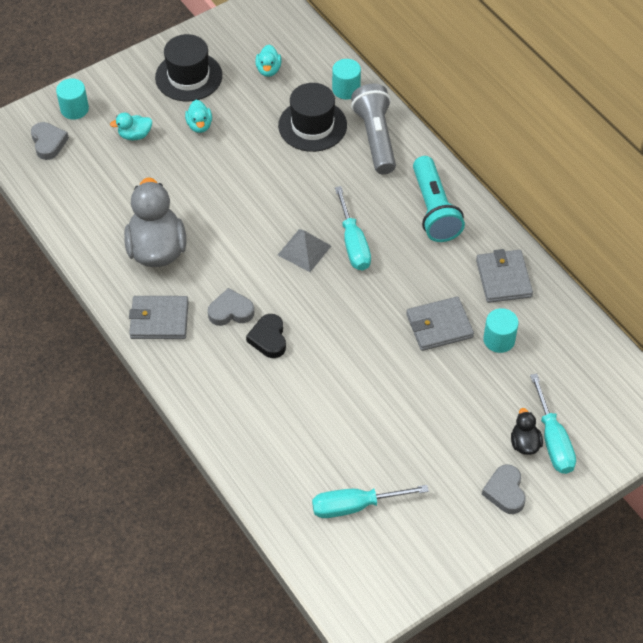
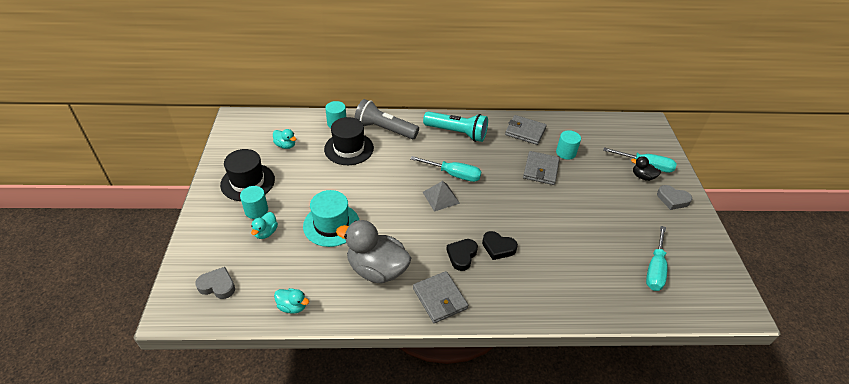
camera: 60 degrees left, 10 degrees down
turquoise cylinder [56,78,89,120] -> turquoise cylinder moved to [240,186,268,219]
grey wallet [129,296,189,339] -> grey wallet turned 60 degrees counterclockwise [413,271,468,323]
turquoise duck [185,100,212,133] -> turquoise duck moved to [274,288,309,314]
grey heart [208,288,254,326] -> black heart [446,239,478,271]
none -> turquoise hat [303,190,359,247]

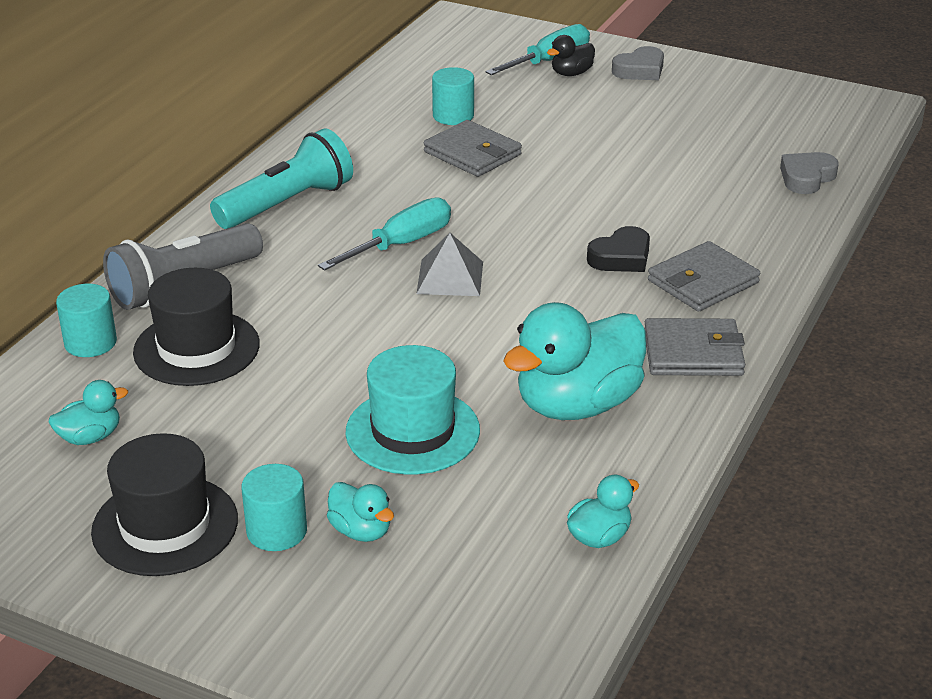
camera: 60 degrees left, 10 degrees down
grey heart [195,267,235,299] -> grey heart moved to [780,152,839,194]
grey duck [336,220,411,284] -> turquoise duck [503,302,646,420]
black heart [446,239,478,271] -> none
grey wallet [505,115,547,145] -> grey wallet moved to [648,241,760,312]
turquoise screwdriver [646,226,668,291] -> none

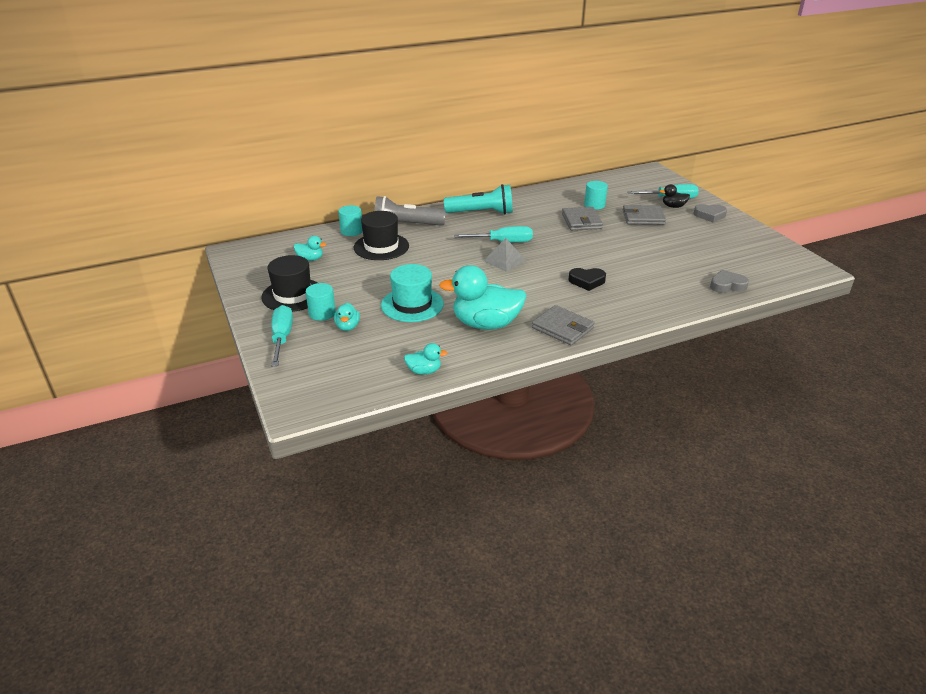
camera: 40 degrees right, 0 degrees up
grey wallet [648,241,760,312] -> grey wallet moved to [623,205,666,225]
none -> turquoise screwdriver [271,305,293,366]

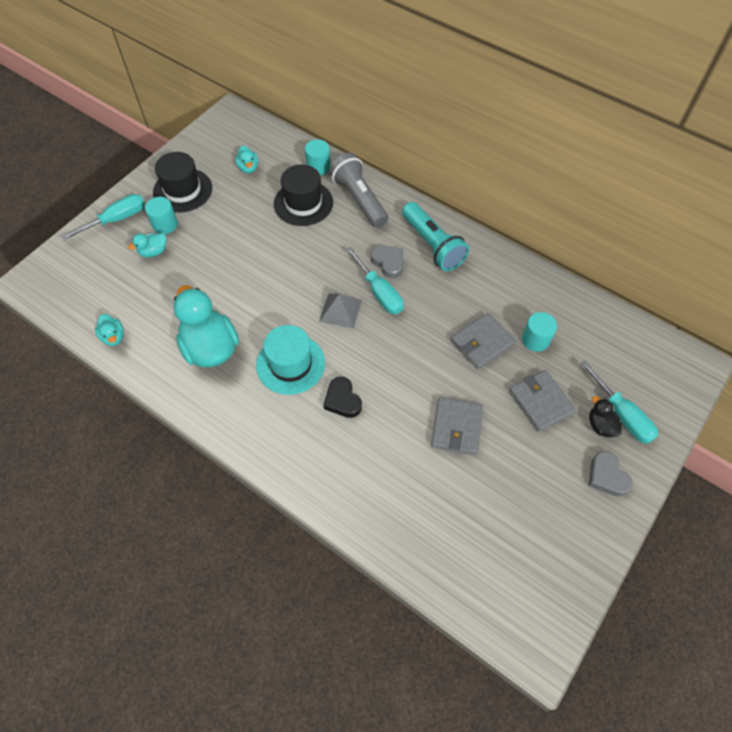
camera: 60 degrees right, 25 degrees up
turquoise hat [381,264,444,322] -> turquoise hat moved to [256,325,325,395]
grey wallet [532,305,595,345] -> grey wallet moved to [431,397,483,455]
grey heart [710,270,749,293] -> grey heart moved to [371,245,403,278]

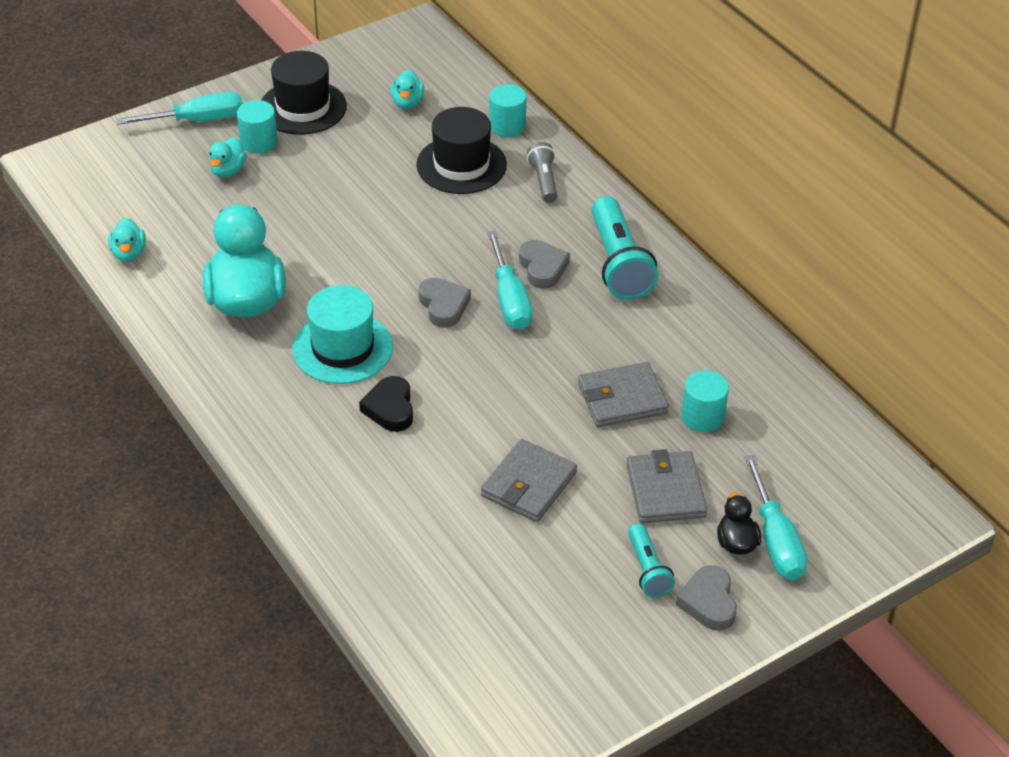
camera: 20 degrees right, 15 degrees down
turquoise duck [128,233,166,258] -> turquoise duck turned 60 degrees counterclockwise [209,137,247,177]
grey pyramid [319,293,362,329] -> grey heart [419,278,471,328]
grey flashlight [329,153,388,228] -> grey flashlight [527,142,557,203], size x0.55
none -> turquoise flashlight [628,524,675,597]

